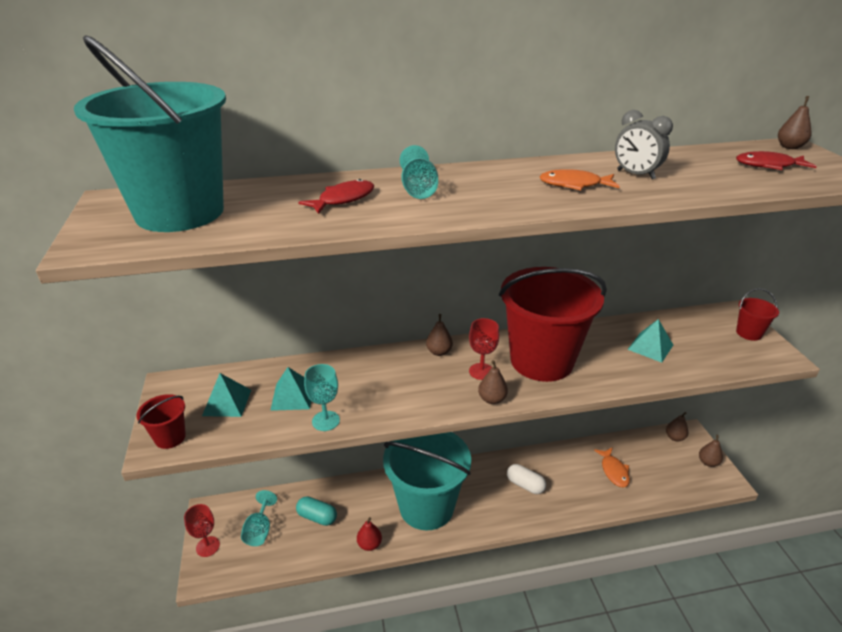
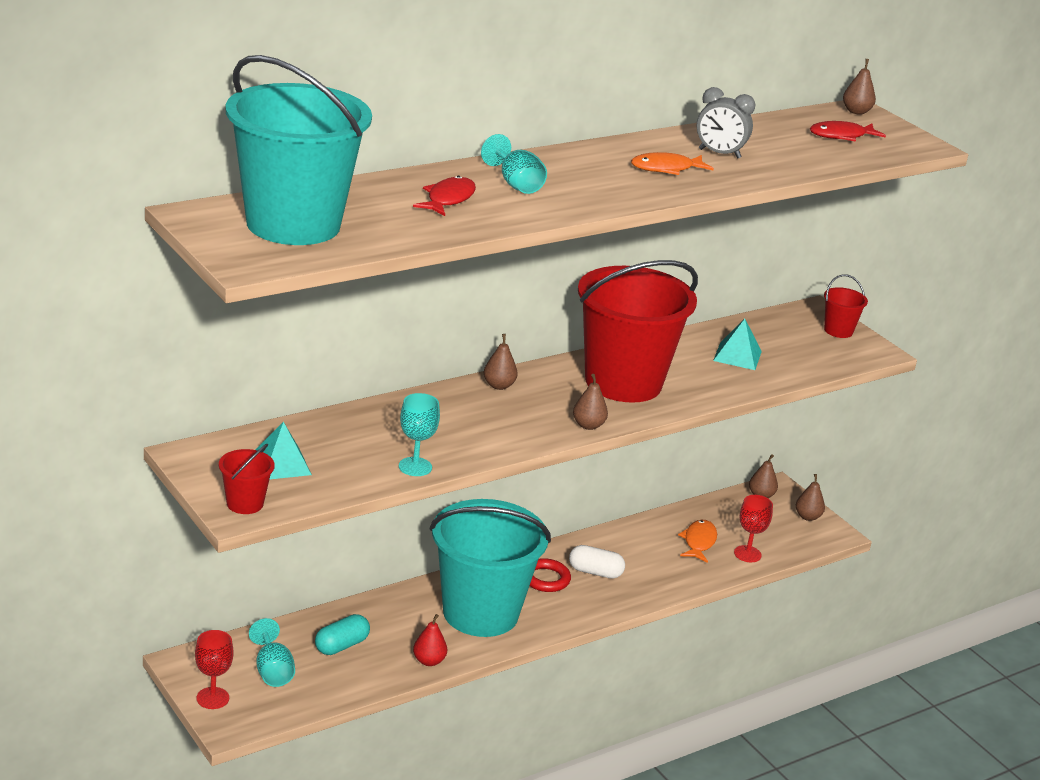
camera: 25 degrees left, 5 degrees down
turquoise pyramid [270,367,311,411] -> none
turquoise capsule [296,496,337,526] -> turquoise capsule turned 45 degrees counterclockwise [315,614,370,655]
red goblet [469,318,499,380] -> red goblet moved to [734,495,773,562]
orange fish [594,447,630,487] -> orange fish turned 135 degrees counterclockwise [678,520,717,563]
none -> red ring [530,558,571,592]

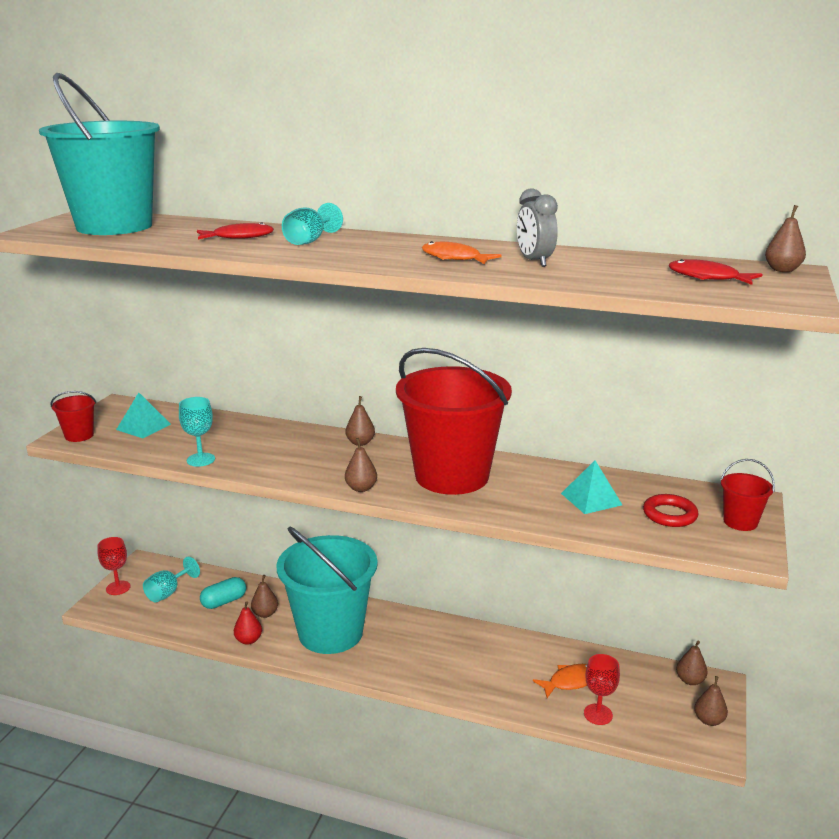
camera: 55 degrees right, 5 degrees down
turquoise capsule [315,614,370,655] -> turquoise capsule turned 45 degrees counterclockwise [200,577,246,609]
red ring [530,558,571,592] -> red ring moved to [643,494,698,527]
white capsule [569,545,625,579] -> none
none -> brown pear [251,575,278,618]

